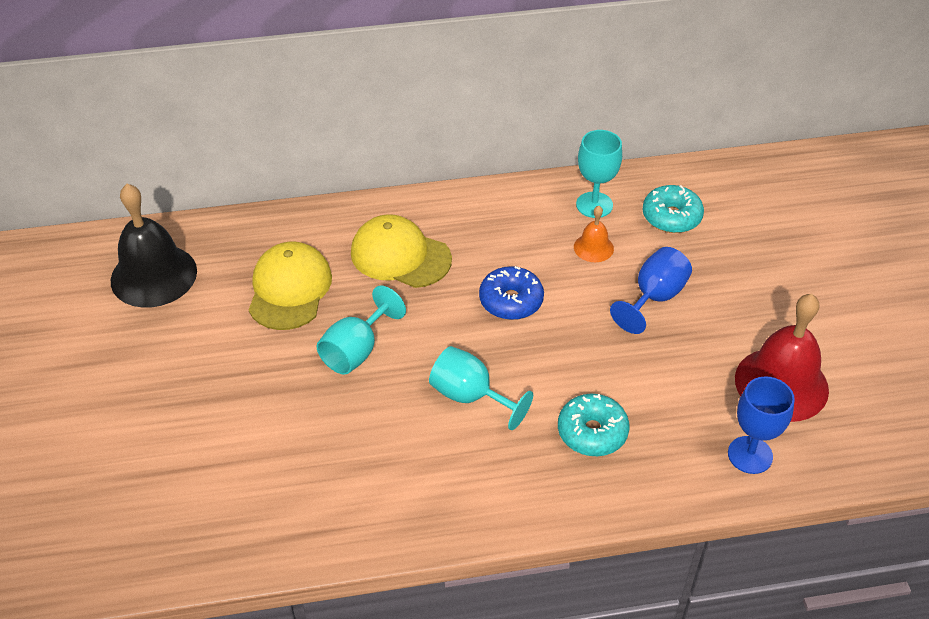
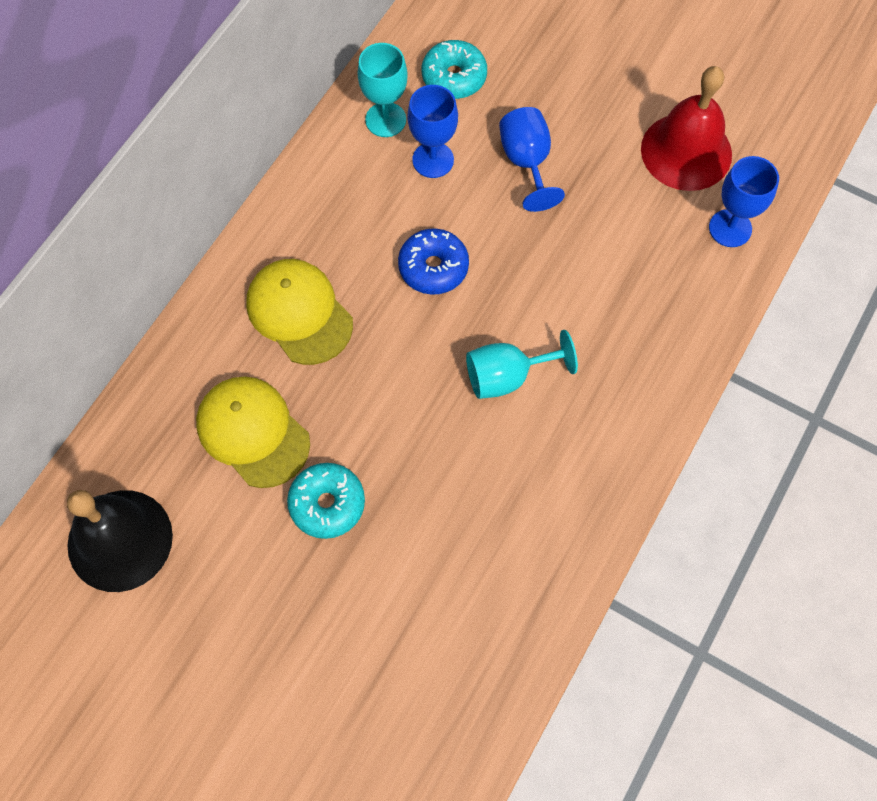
camera: 50 degrees left, 20 degrees up
turquoise goblet [317,285,406,375] -> none
yellow cap [351,214,452,288] -> yellow cap turned 75 degrees clockwise [246,259,353,365]
turquoise donut [558,394,630,456] -> turquoise donut moved to [287,463,365,539]
orange bell [574,206,614,262] -> blue goblet [408,85,458,178]

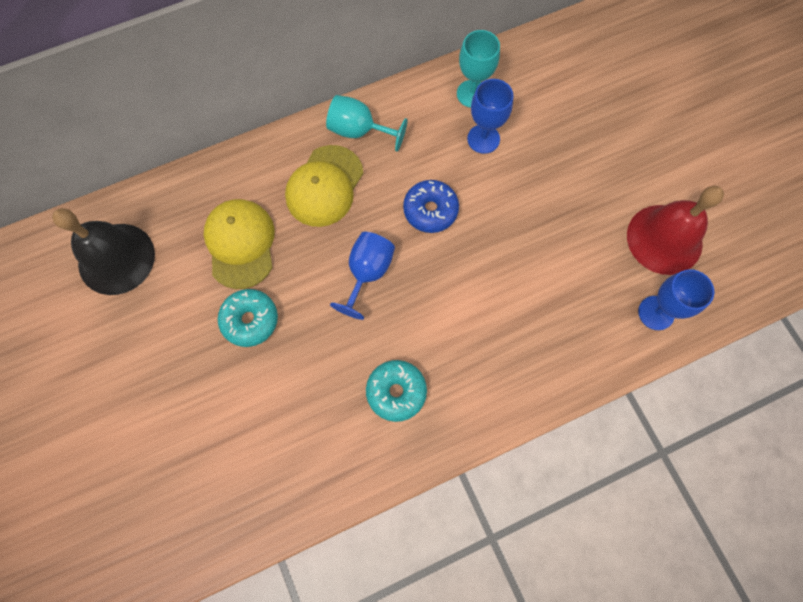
camera: 35 degrees right, 5 degrees up
yellow cap [246,259,353,365] -> yellow cap turned 150 degrees counterclockwise [285,145,364,227]
turquoise donut [422,40,487,99] -> turquoise donut moved to [366,360,427,422]
turquoise goblet [466,330,578,399] -> turquoise goblet moved to [326,95,408,151]
blue goblet [499,107,565,212] -> blue goblet moved to [330,232,395,320]

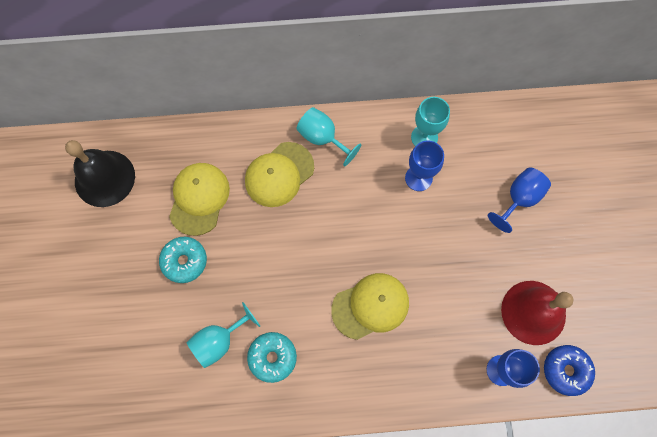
camera: 20 degrees right, 0 degrees up
blue goblet [330,232,395,320] -> blue goblet moved to [488,167,551,233]
blue donut [403,180,459,233] -> blue donut moved to [544,345,595,396]
none -> turquoise goblet [186,302,260,368]
none -> yellow cap [331,273,409,340]

